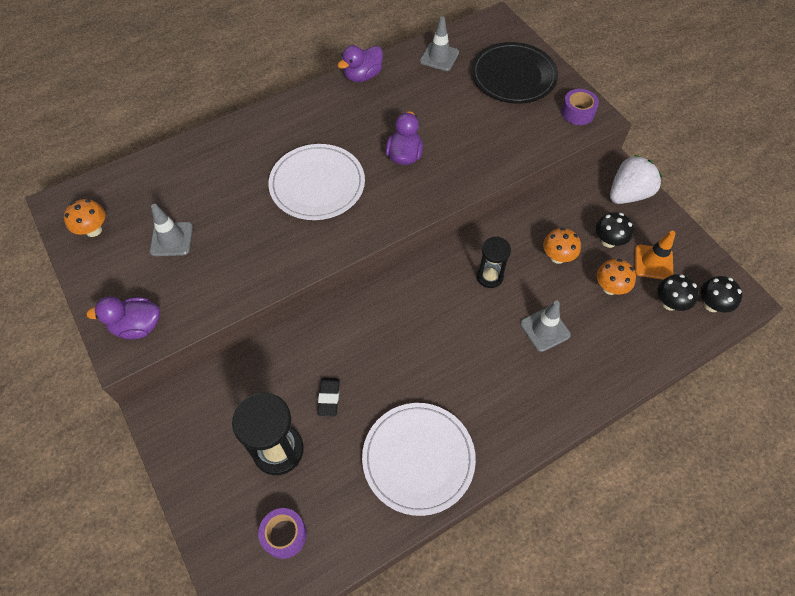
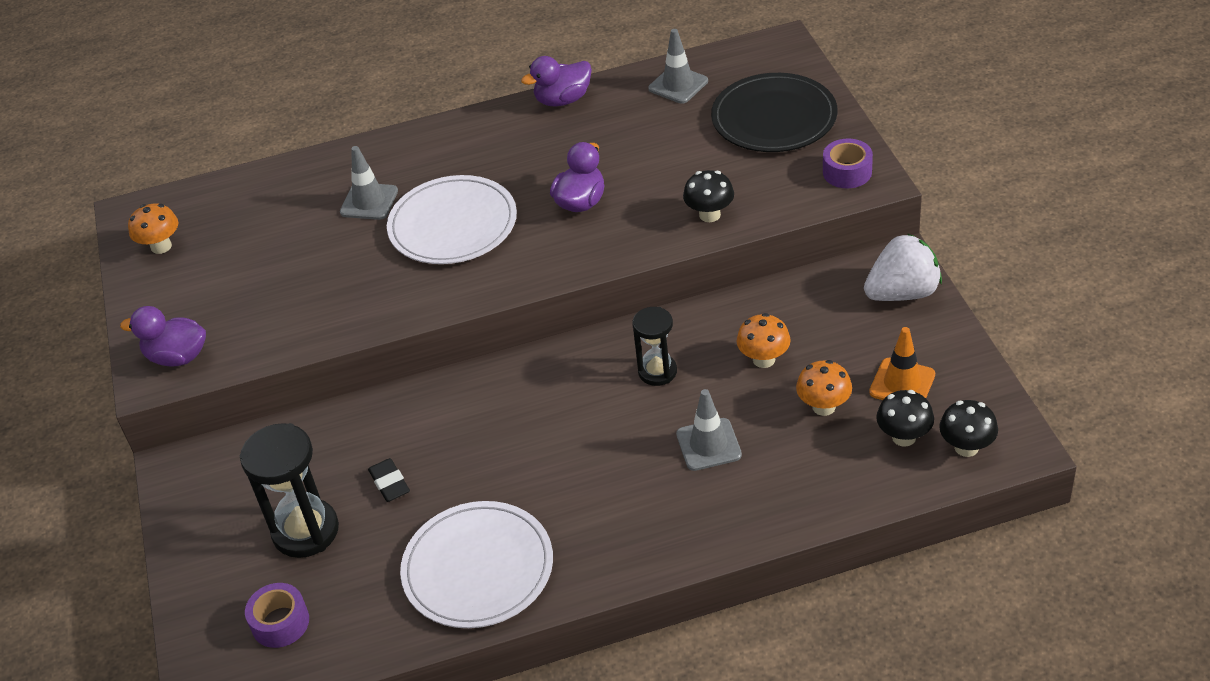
camera: 20 degrees right, 15 degrees down
grey traffic cone [150,204,193,256] -> grey traffic cone moved to [340,146,398,220]
black eraser [318,378,340,416] -> black eraser turned 45 degrees counterclockwise [368,458,410,502]
black mushroom [596,212,633,248] -> black mushroom moved to [683,170,734,222]

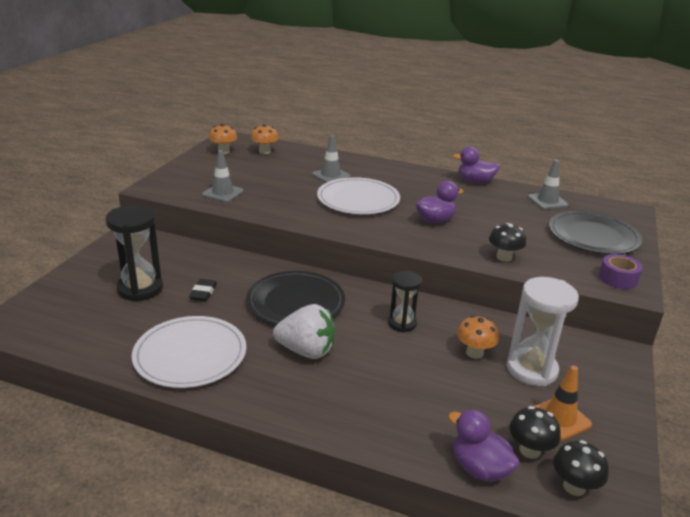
camera: 30 degrees right, 15 degrees down
purple duck [120,306,206,367] -> purple duck moved to [448,410,520,482]
purple tape [245,583,309,648] -> none
grey traffic cone [676,389,742,471] -> grey traffic cone moved to [202,150,243,202]
orange mushroom [796,360,852,416] -> orange mushroom moved to [251,124,279,154]
white strawberry [864,233,942,301] -> white strawberry moved to [273,304,335,359]
none -> black plate [246,271,345,325]
none -> white hourglass [506,277,579,386]

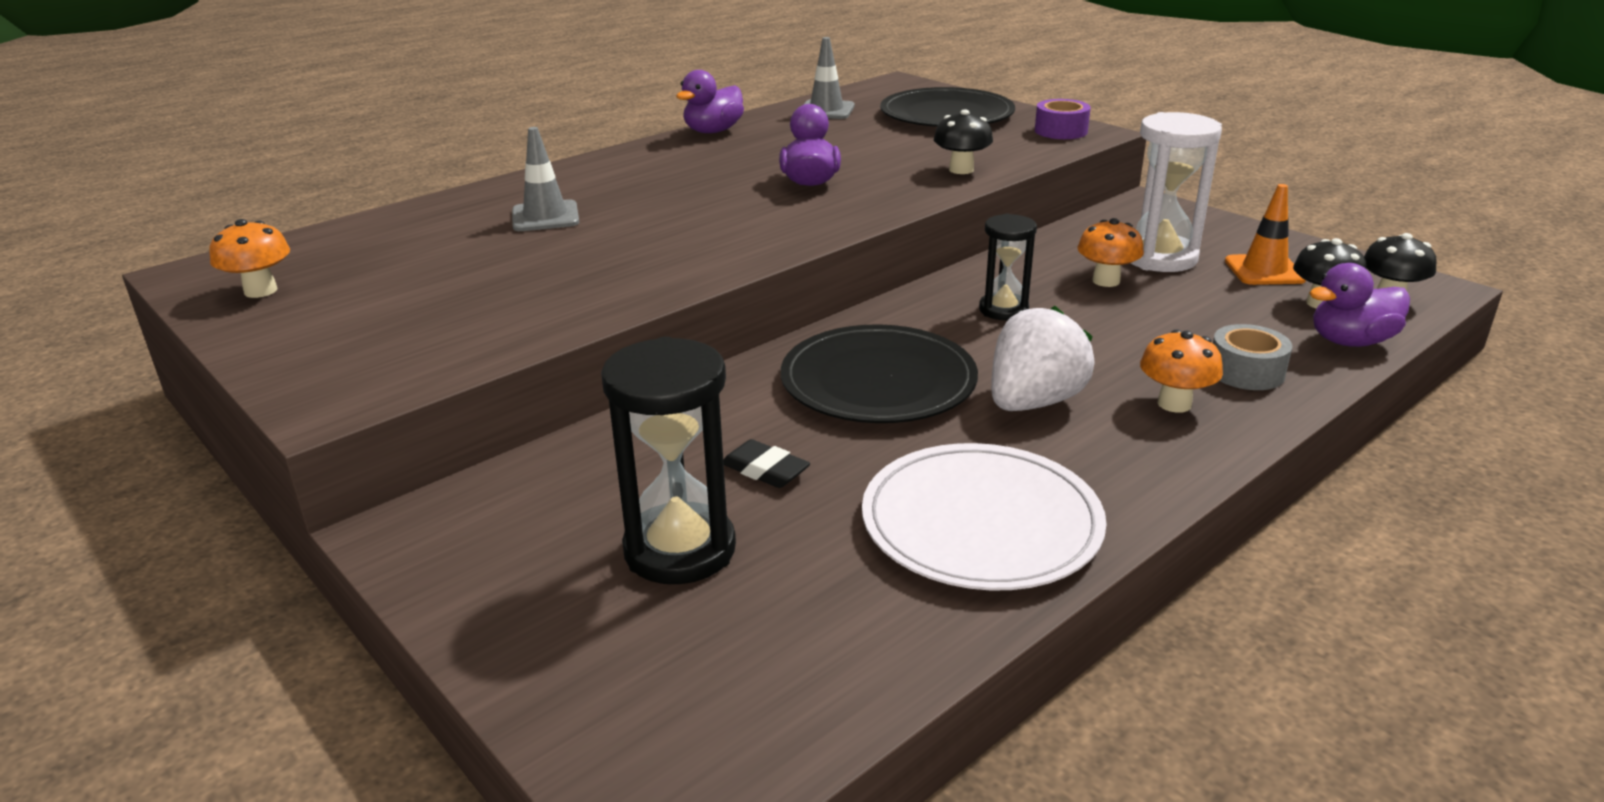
camera: 60 degrees left, 0 degrees up
grey traffic cone [202,150,243,202] -> none
orange mushroom [251,124,279,154] -> orange mushroom moved to [1140,329,1223,413]
white plate [317,177,400,214] -> none
none -> grey tape [1213,324,1292,390]

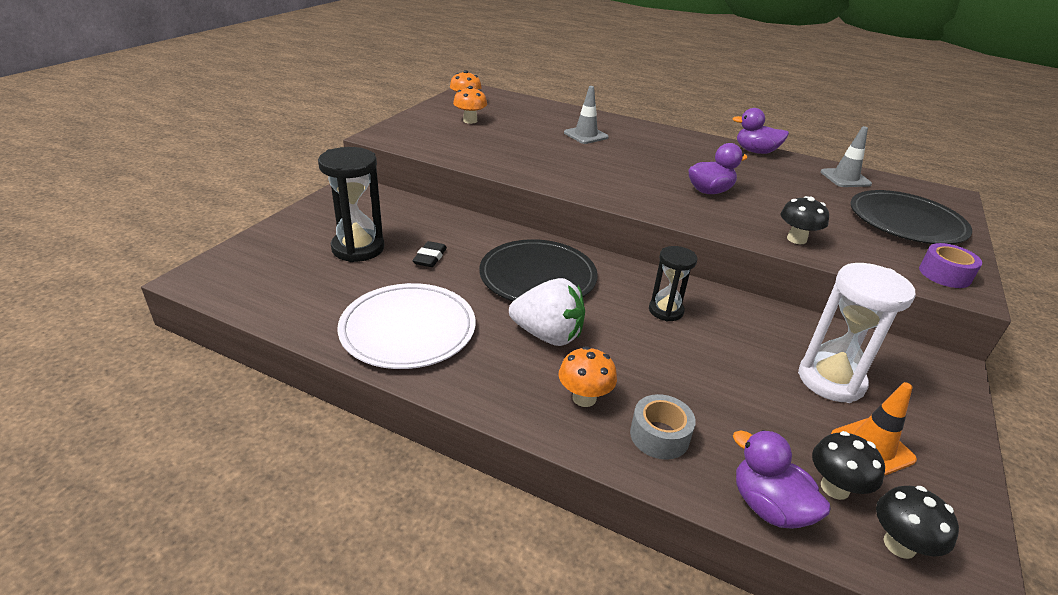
camera: 65 degrees right, 5 degrees up
orange mushroom [1078,218,1144,287] -> orange mushroom moved to [453,86,487,124]

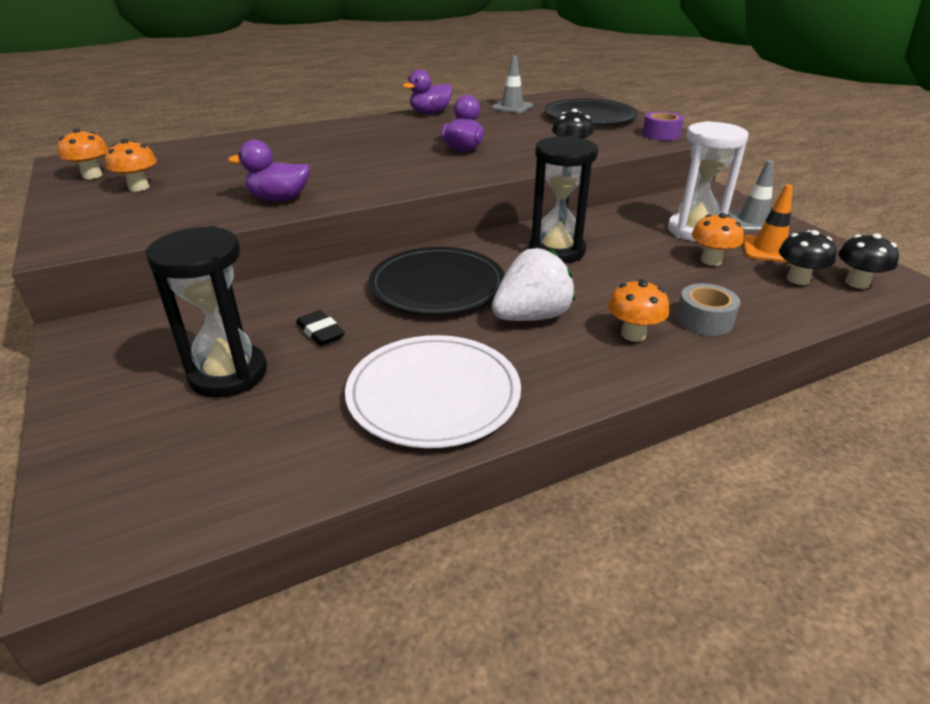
camera: 50 degrees left, 0 degrees up
grey traffic cone [564,86,609,144] -> grey traffic cone moved to [728,160,774,231]
black hourglass [649,246,698,322] -> black hourglass [529,136,598,263], size x1.62
purple duck [733,430,831,529] -> purple duck moved to [228,140,310,201]
none -> orange mushroom [692,213,744,266]

